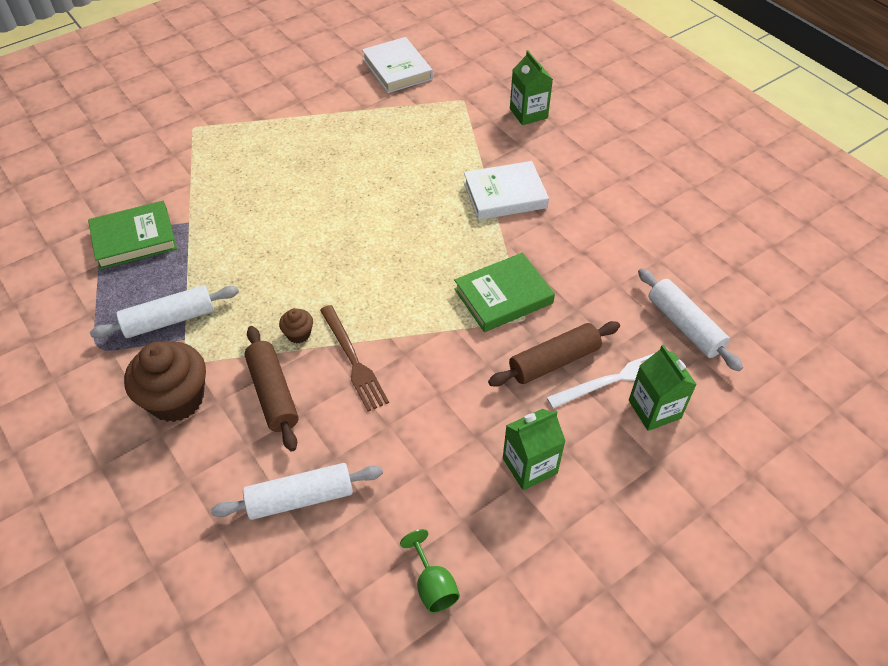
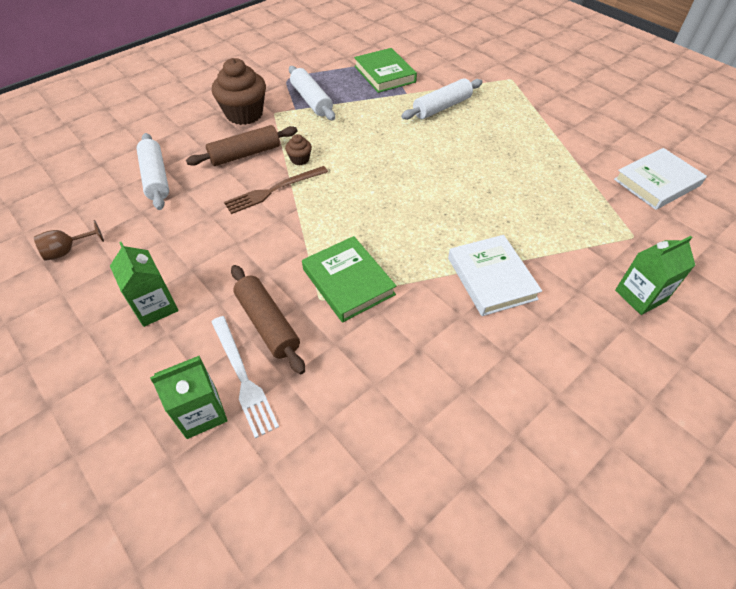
camera: 85 degrees right, 0 degrees up
green goblet [400,529,460,613] -> brown goblet [34,220,104,261]
white rolling pin [638,268,743,371] -> white rolling pin moved to [401,78,482,120]

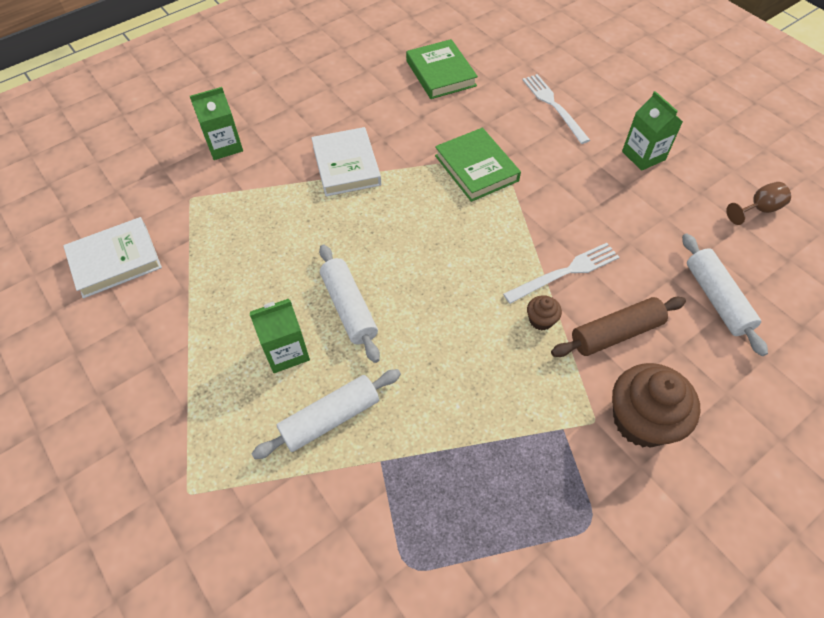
camera: 175 degrees left, 5 degrees up
green carton [150,356,227,439] -> green carton moved to [250,299,310,373]
brown fork [224,166,328,214] -> white fork [503,243,619,304]
brown rolling pin [231,265,305,374] -> none
white rolling pin [289,66,335,120] -> white rolling pin moved to [319,244,380,363]
green book [354,48,417,93] -> green book moved to [406,39,478,99]

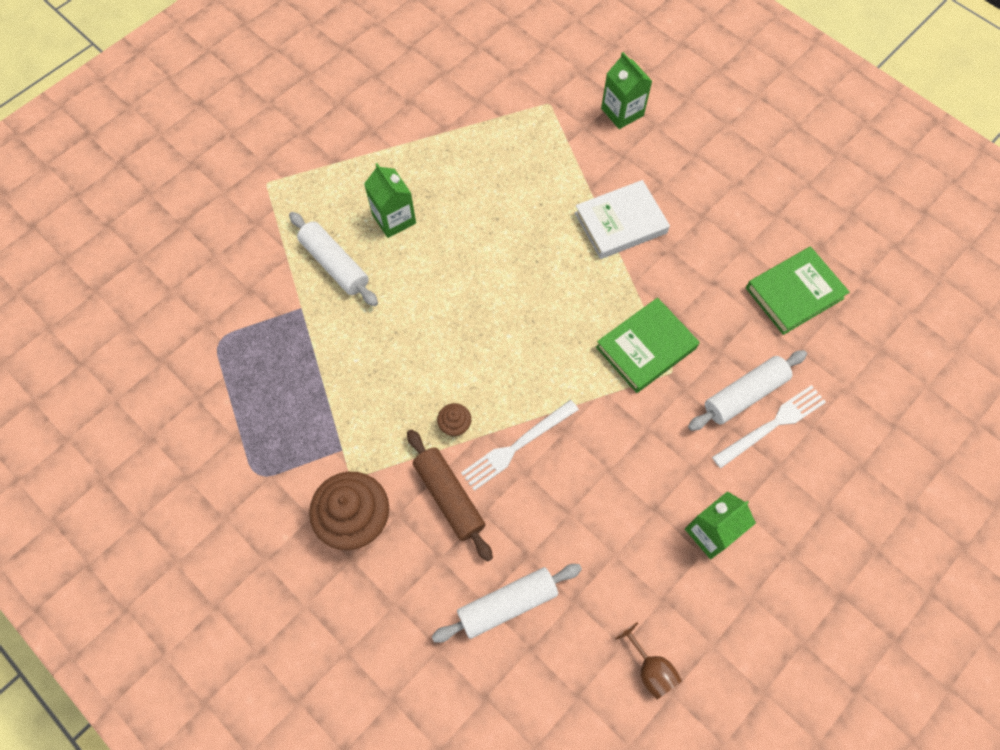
camera: 80 degrees right, 10 degrees up
white book [63,217,162,299] -> none
white rolling pin [319,244,380,363] -> white rolling pin moved to [688,350,807,431]
white fork [503,243,619,304] -> white fork turned 90 degrees clockwise [461,400,579,491]

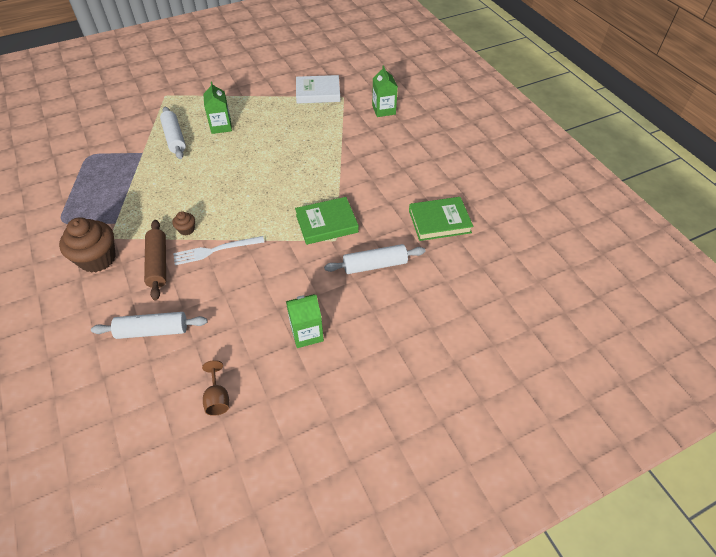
camera: 20 degrees right, 15 degrees down
white book [575,180,670,259] -> white book moved to [296,75,340,104]
white fork [712,385,826,468] -> none

